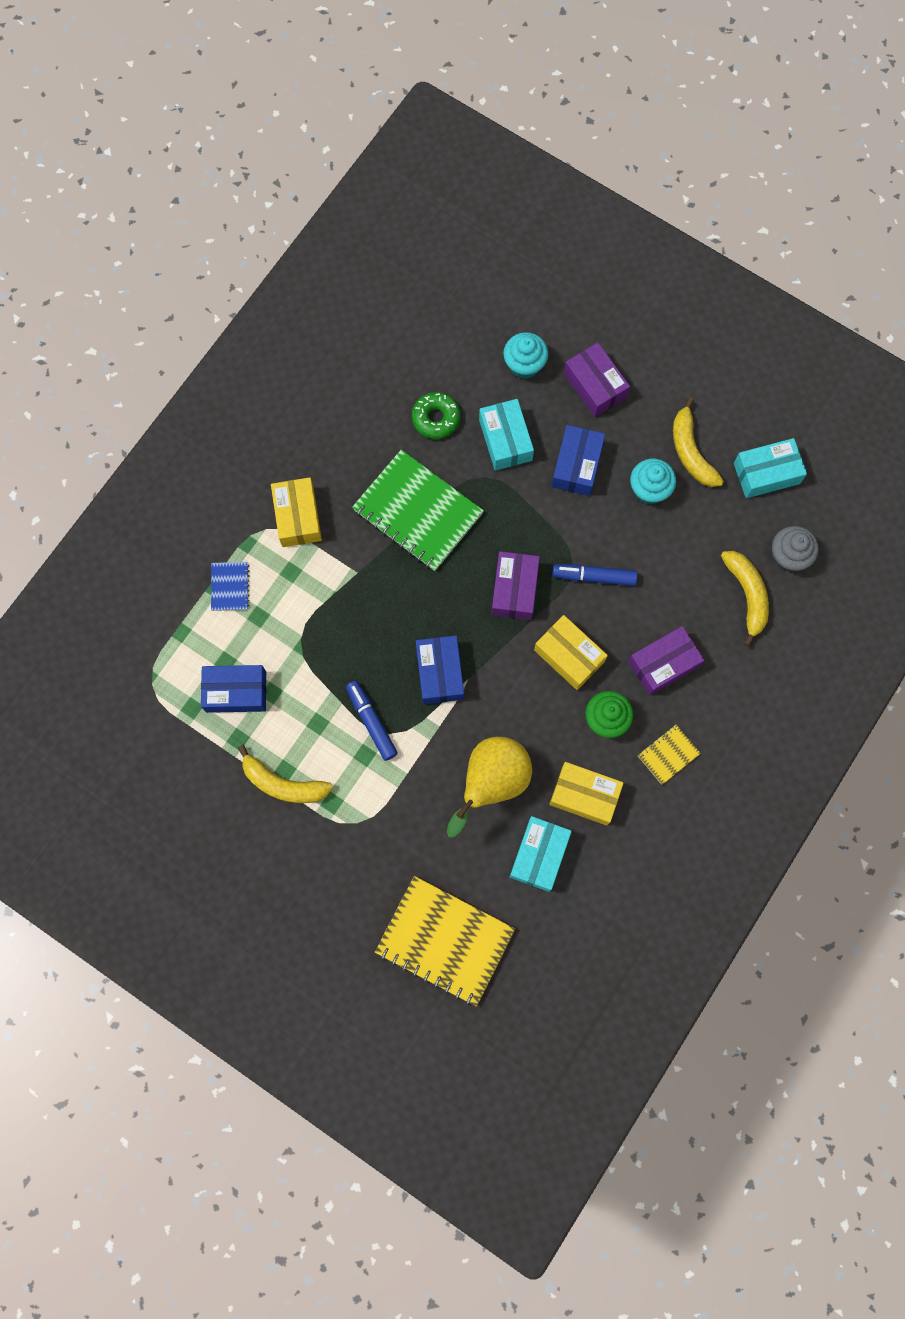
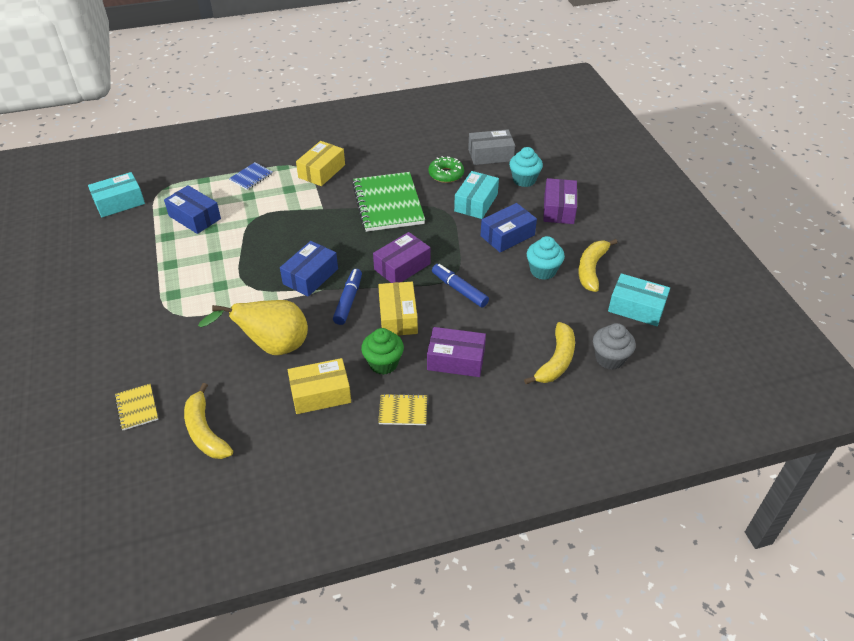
camera: 40 degrees right, 30 degrees down
yellow banana [238,745,333,803] -> yellow banana moved to [184,383,233,459]
blue marker [346,681,398,761] -> blue marker moved to [333,269,362,325]
yellow notebook [375,876,515,1007] -> yellow notebook [115,384,158,430], size x0.46
turquoise box [510,816,572,892] -> turquoise box moved to [88,172,145,217]
yellow box [550,762,624,826] -> yellow box turned 75 degrees counterclockwise [288,358,351,414]
none -> grey box [468,129,515,165]

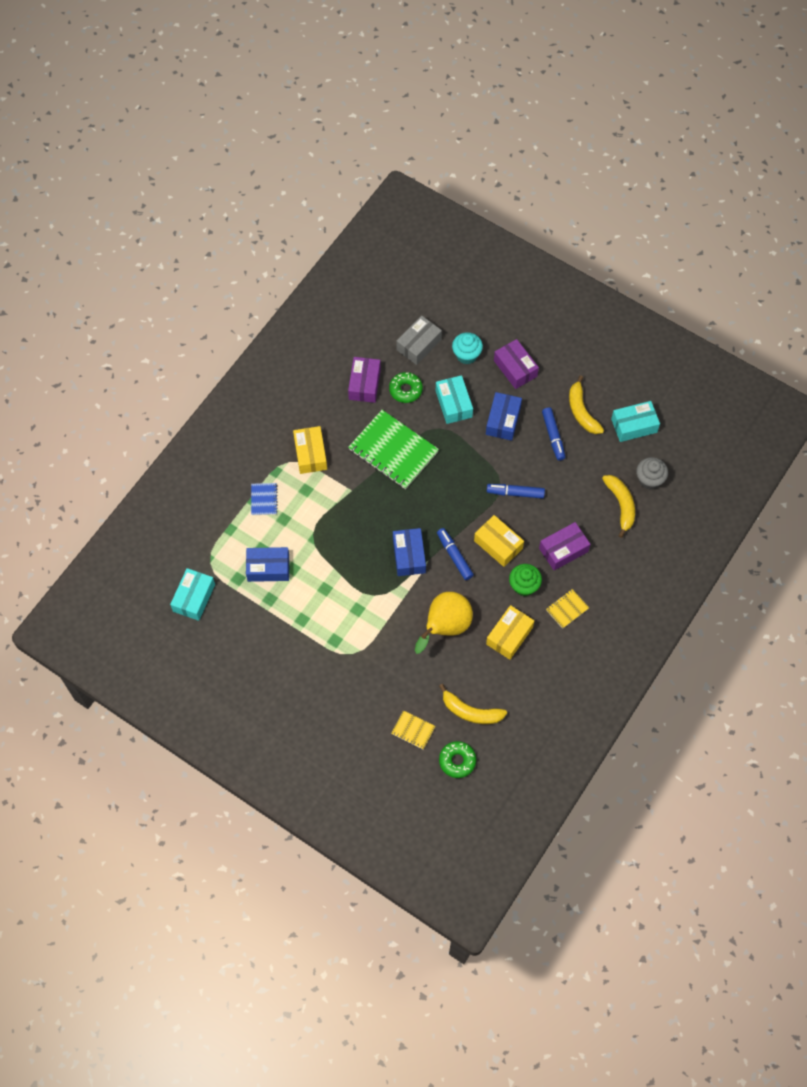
camera: 40 degrees left, 20 degrees up
purple box [373,232,431,283] -> purple box moved to [348,357,381,403]
turquoise cupcake [527,236,565,280] -> blue marker [542,407,565,461]
none -> green donut [439,741,476,778]

